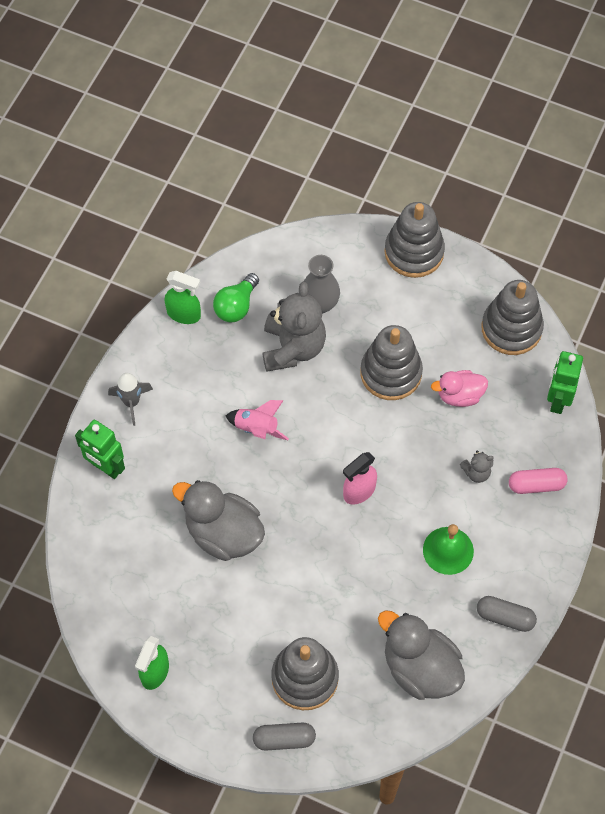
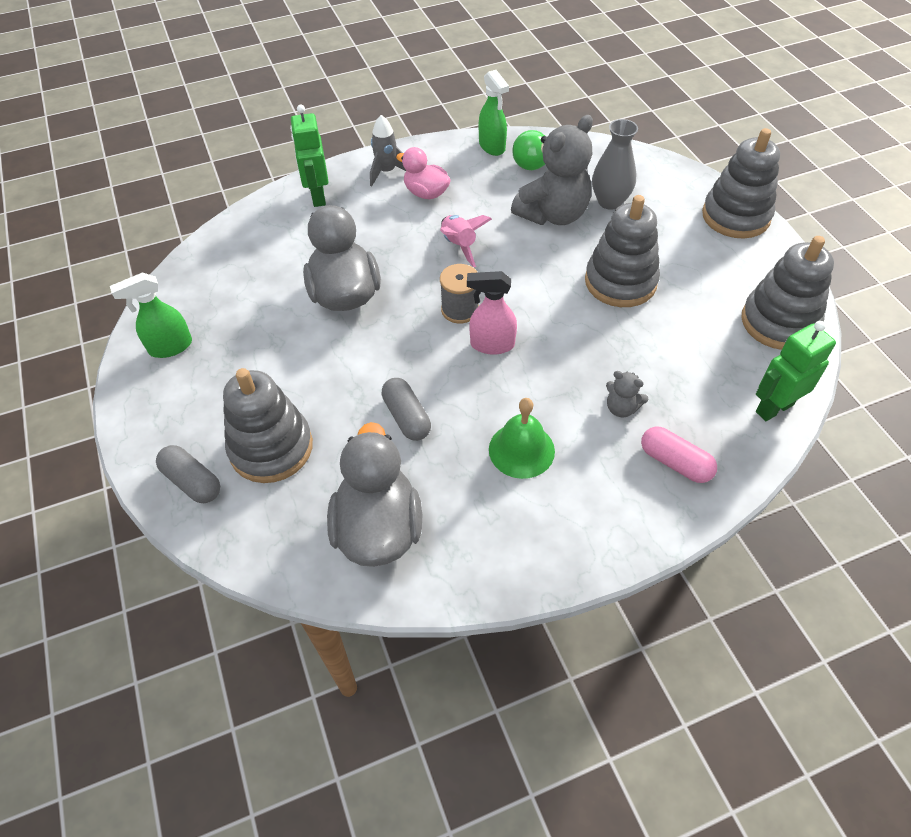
camera: 45 degrees right, 10 degrees down
pink duck [431,370,488,407] -> pink duck moved to [396,147,451,199]
grey capsule [477,596,537,632] -> grey capsule moved to [381,378,431,441]
none -> grey spool [440,264,479,323]

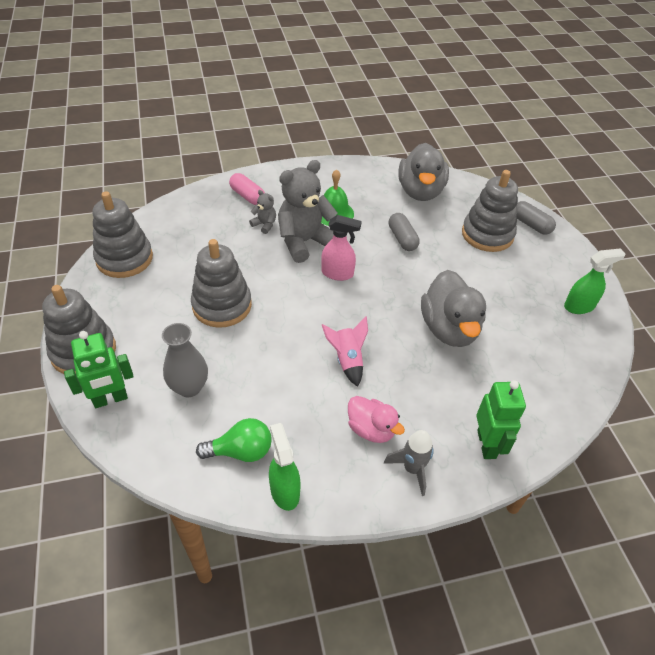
camera: 175 degrees left, 5 degrees down
grey spool [440,264,479,323] -> none
grey teddy bear [511,115,593,225] -> grey teddy bear moved to [278,160,338,263]
green robot [756,321,836,421] -> green robot moved to [64,331,134,408]

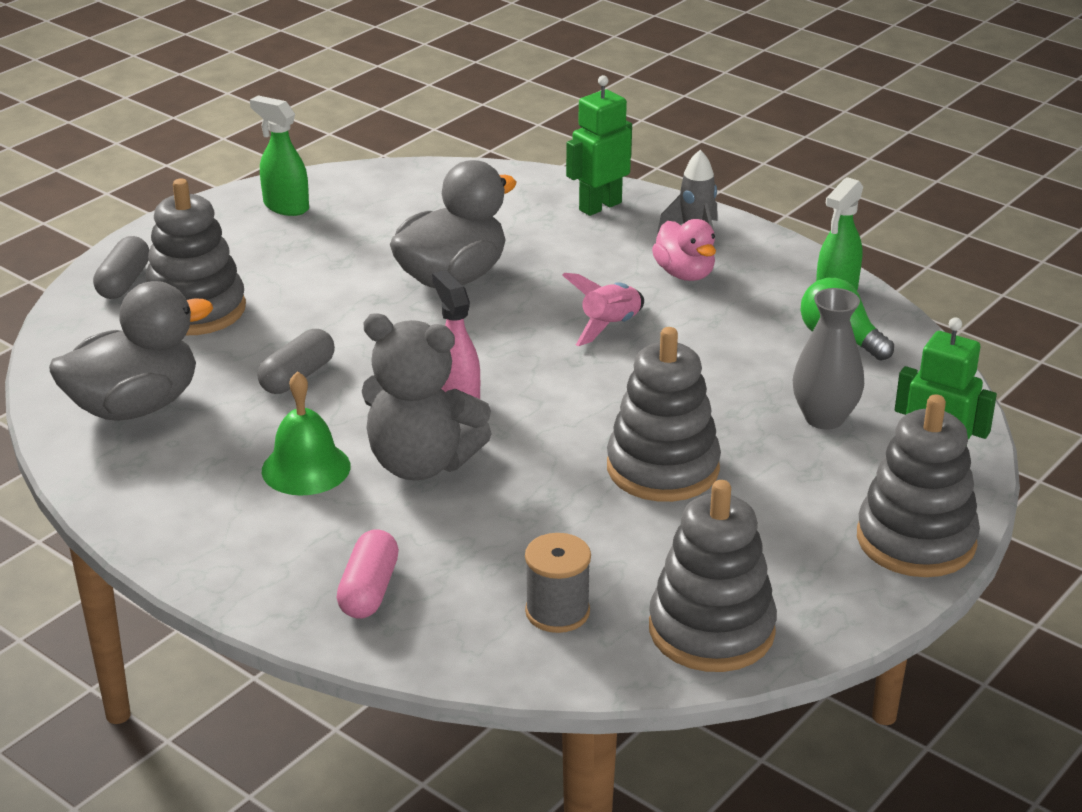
camera: 125 degrees left, 15 degrees down
grey teddy bear [249,190,276,234] -> none
pink duck [348,396,405,443] -> pink duck turned 150 degrees clockwise [652,219,716,281]
none -> grey spool [525,533,591,633]

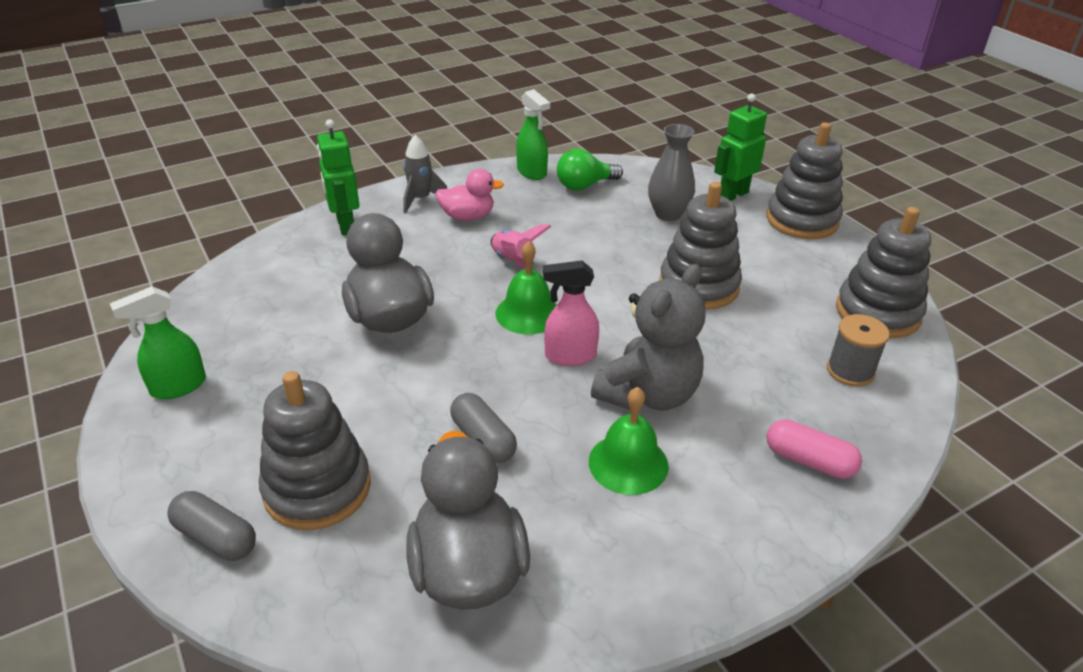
camera: 70 degrees left, 5 degrees up
none -> green bell [496,241,557,334]

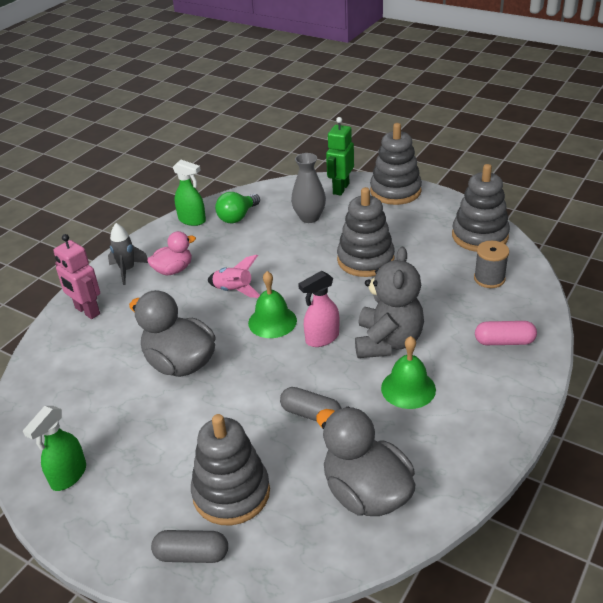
camera: 25 degrees left, 0 degrees up
green robot [317,119,359,236] -> pink robot [53,234,100,319]

